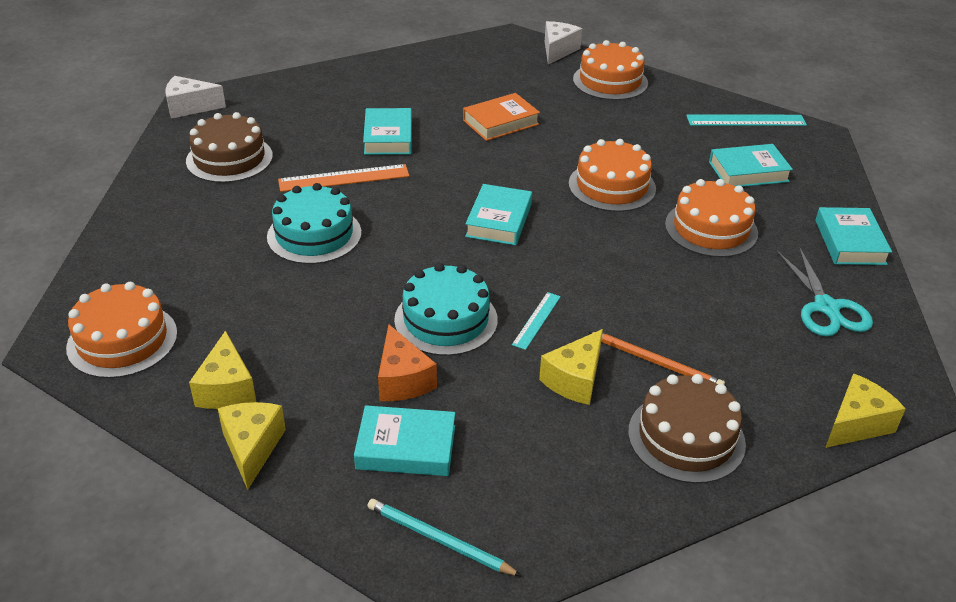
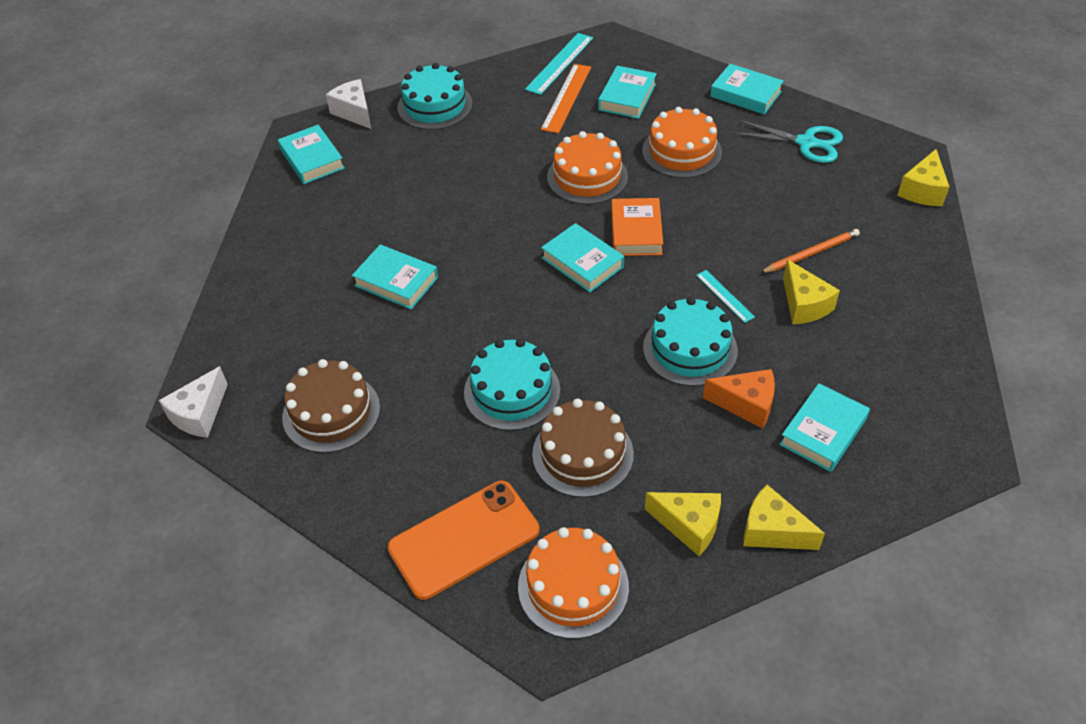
camera: 55 degrees left, 10 degrees up
orange ruler [278,164,410,192] -> orange ruler moved to [541,64,591,133]
turquoise pencil [368,499,521,576] -> none
orange book [463,93,540,141] -> orange book moved to [611,198,663,256]
orange cake [573,40,648,100] -> turquoise cake [397,63,473,130]
brown cake [628,374,746,484] -> brown cake moved to [532,399,634,497]
yellow cheese [825,373,906,448] -> yellow cheese turned 150 degrees counterclockwise [898,149,949,206]
none -> turquoise book [278,125,345,184]
none -> orange phone [387,481,539,600]

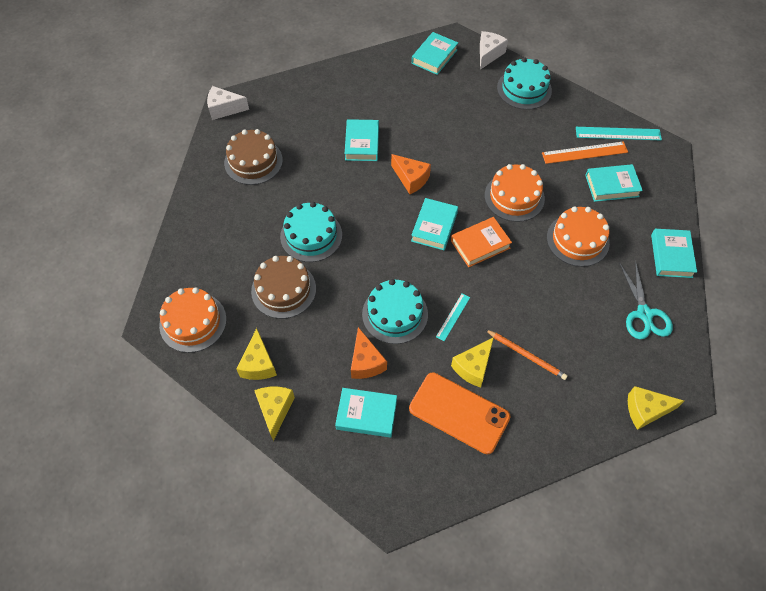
camera: 60 degrees right, 10 degrees up
orange phone [387,481,539,600] -> orange phone moved to [409,372,510,454]
none -> orange cheese [391,154,431,194]

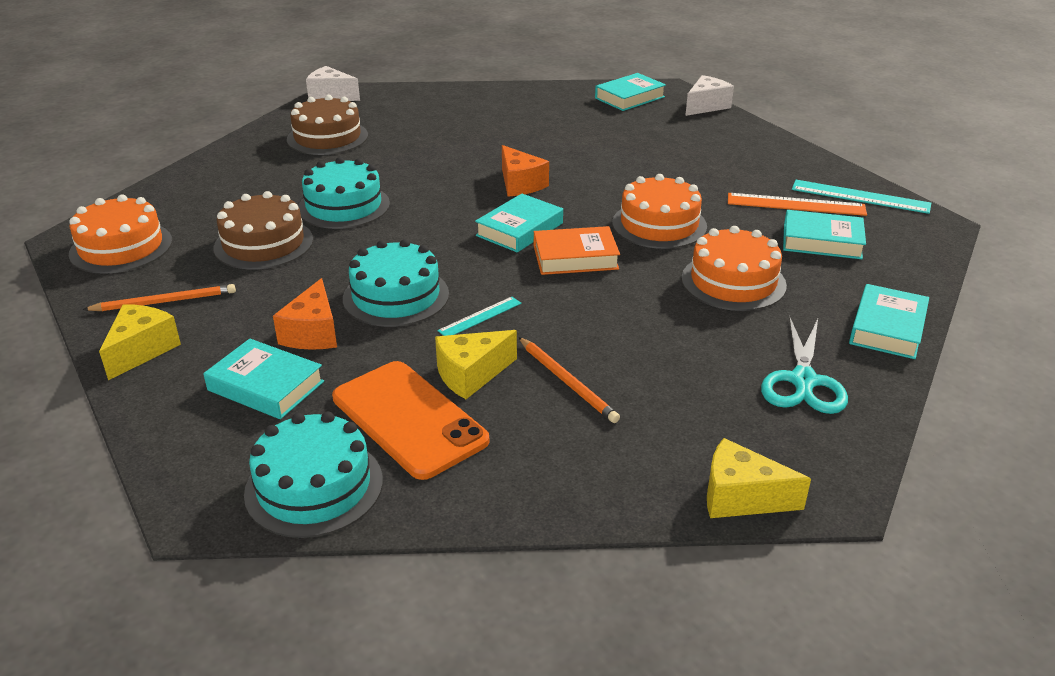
camera: 20 degrees right, 25 degrees down
yellow cheese [236,328,277,380] -> orange pencil [83,284,236,311]
turquoise book [345,119,379,161] -> none
turquoise cake [497,57,552,110] -> turquoise cake moved to [244,412,383,538]

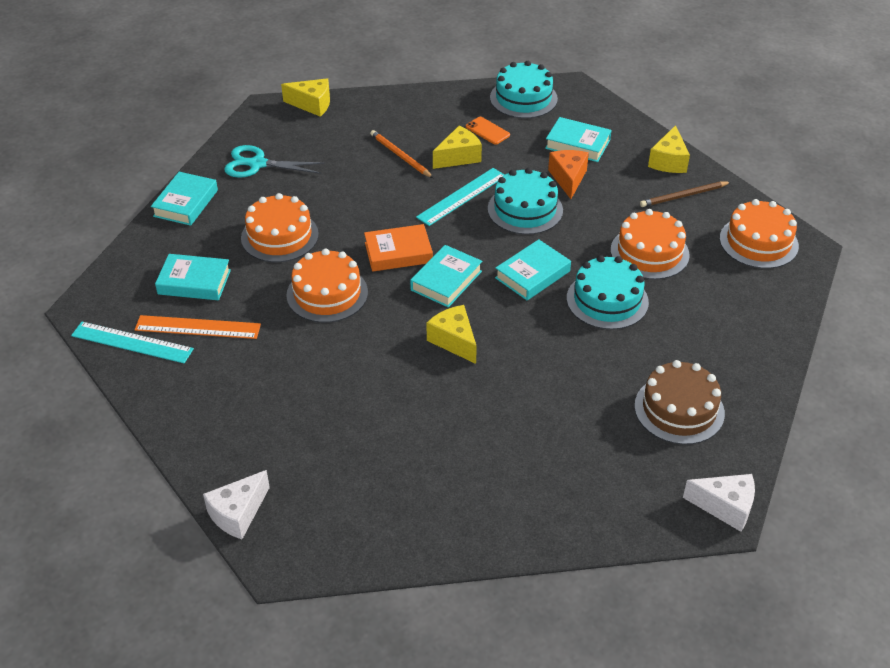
camera: 175 degrees right, 10 degrees up
orange pencil [83,284,236,311] -> brown pencil [640,181,731,207]
brown cake [213,191,313,270] -> orange cake [610,209,690,280]
orange phone [332,361,490,480] -> orange phone [466,117,510,145], size x0.47
turquoise ruler [437,297,522,336] -> turquoise ruler [416,168,505,226], size x1.71
orange cheese [502,145,549,197] -> yellow cheese [427,305,477,364]
turquoise book [595,73,666,111] -> turquoise book moved to [495,239,571,300]
turquoise scissors [761,315,848,414] -> turquoise scissors turned 90 degrees counterclockwise [224,145,325,178]

